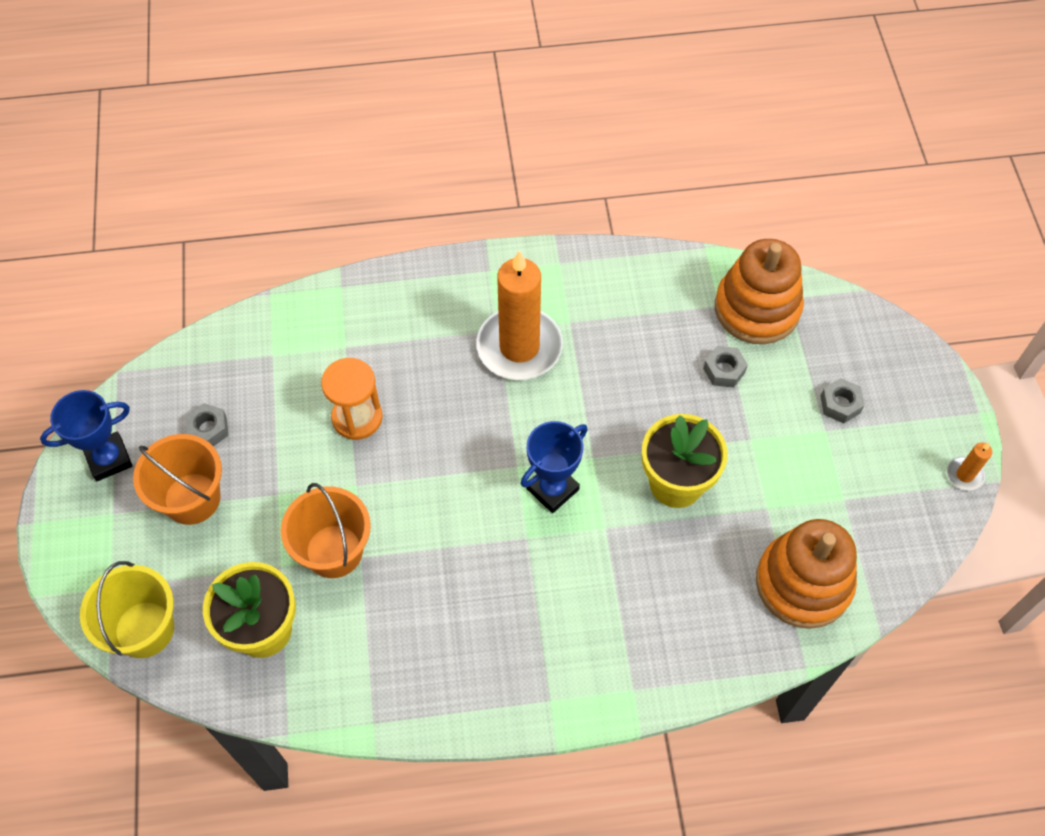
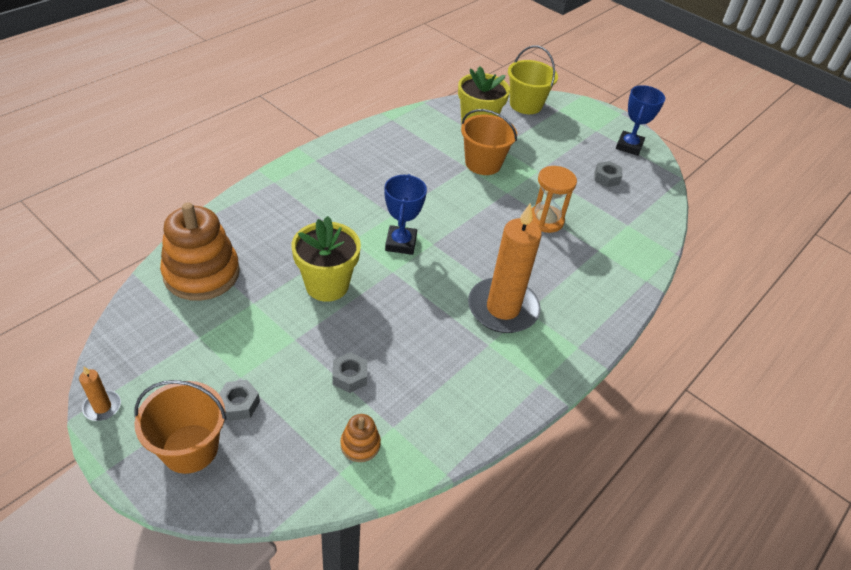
camera: 135 degrees right, 15 degrees down
orange bucket [133,434,222,525] -> orange bucket moved to [134,380,227,474]
orange stacking toy [715,239,804,344] -> orange stacking toy [341,414,381,462], size x0.45

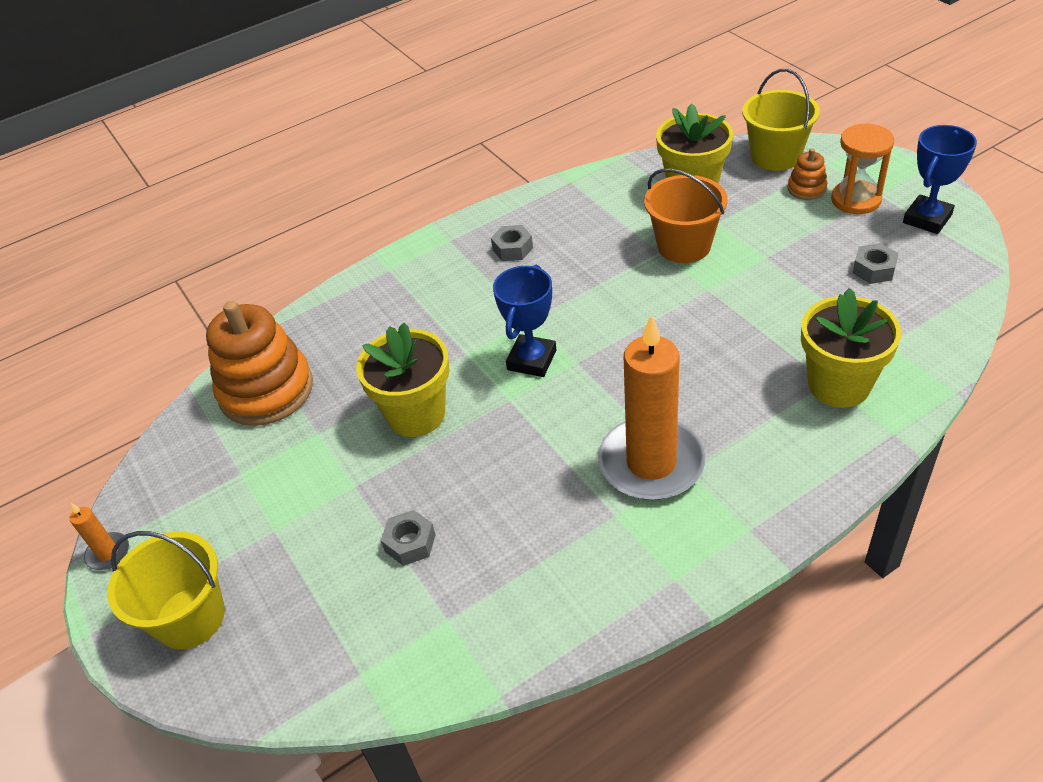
camera: 25 degrees right, 0 degrees up
orange bucket [134,380,227,474] -> yellow bucket [107,531,225,650]
grey nut [219,380,260,421] -> grey nut moved to [491,225,533,261]
orange stacking toy [341,414,381,462] -> orange stacking toy moved to [787,148,827,200]
orange hourglass [532,166,577,233] -> orange hourglass moved to [831,124,894,214]
none -> yellow flower pot [801,288,901,408]

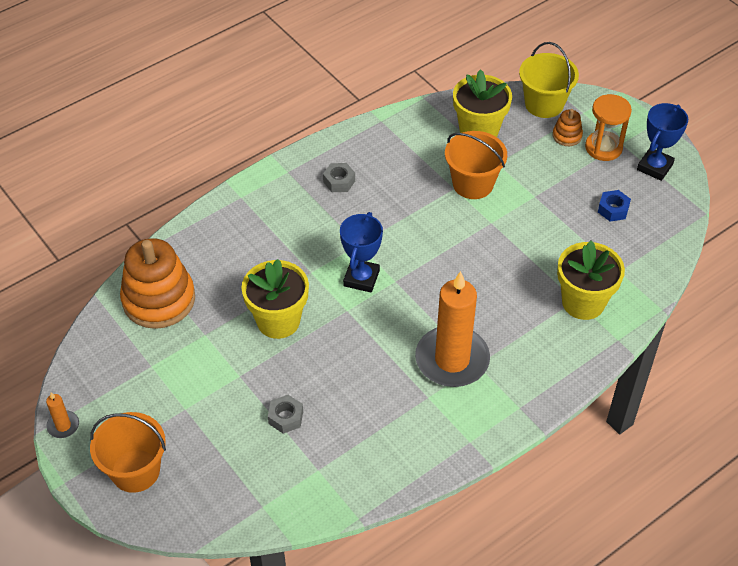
camera: 10 degrees left, 5 degrees up
yellow bucket [107,531,225,650] -> orange bucket [90,412,166,493]
grey nut [853,243,899,284] -> blue nut [598,190,631,222]

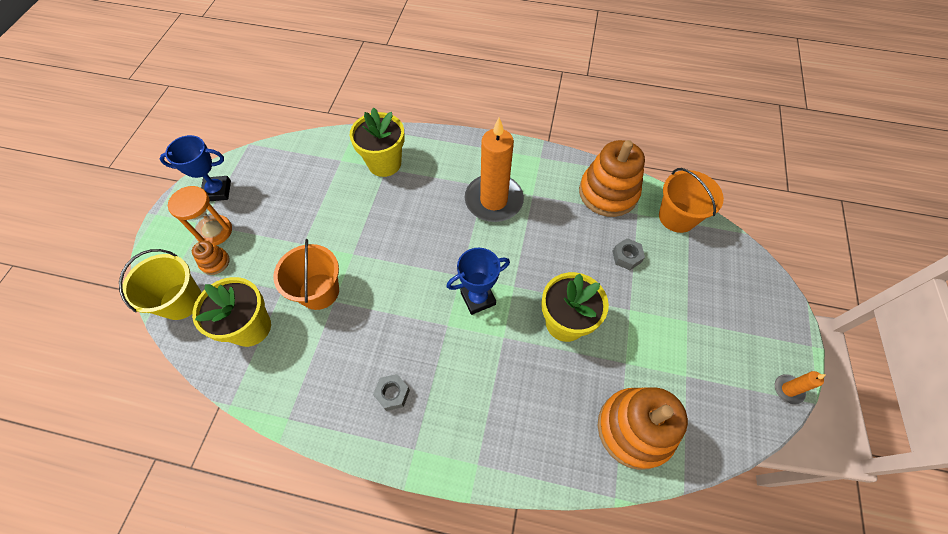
camera: 130 degrees left, 10 degrees up
orange bucket [90,412,166,493] -> orange bucket moved to [659,168,724,233]
blue nut [598,190,631,222] -> none
none -> orange stacking toy [579,140,645,217]

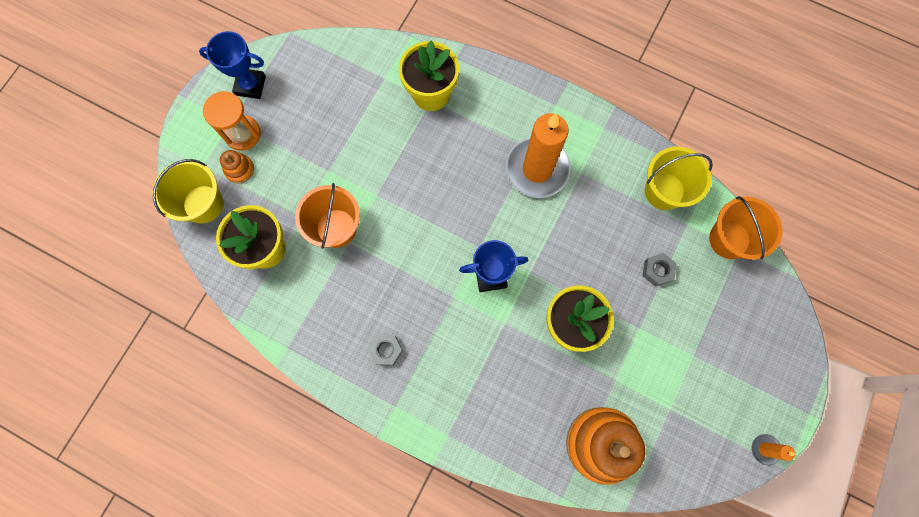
camera: 15 degrees right, 15 degrees up
orange stacking toy [579,140,645,217] -> yellow bucket [645,146,713,210]

